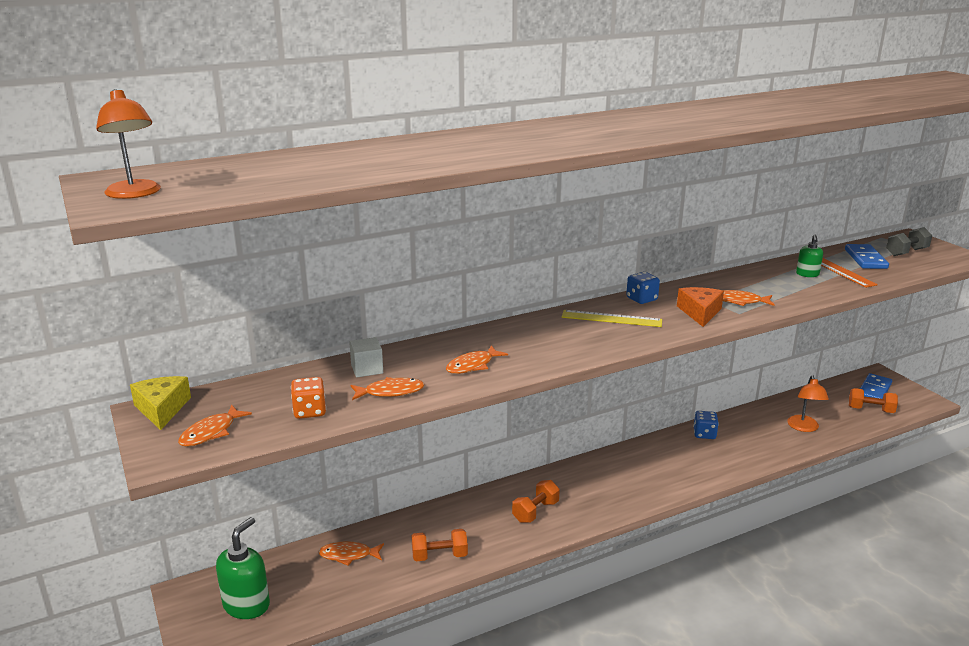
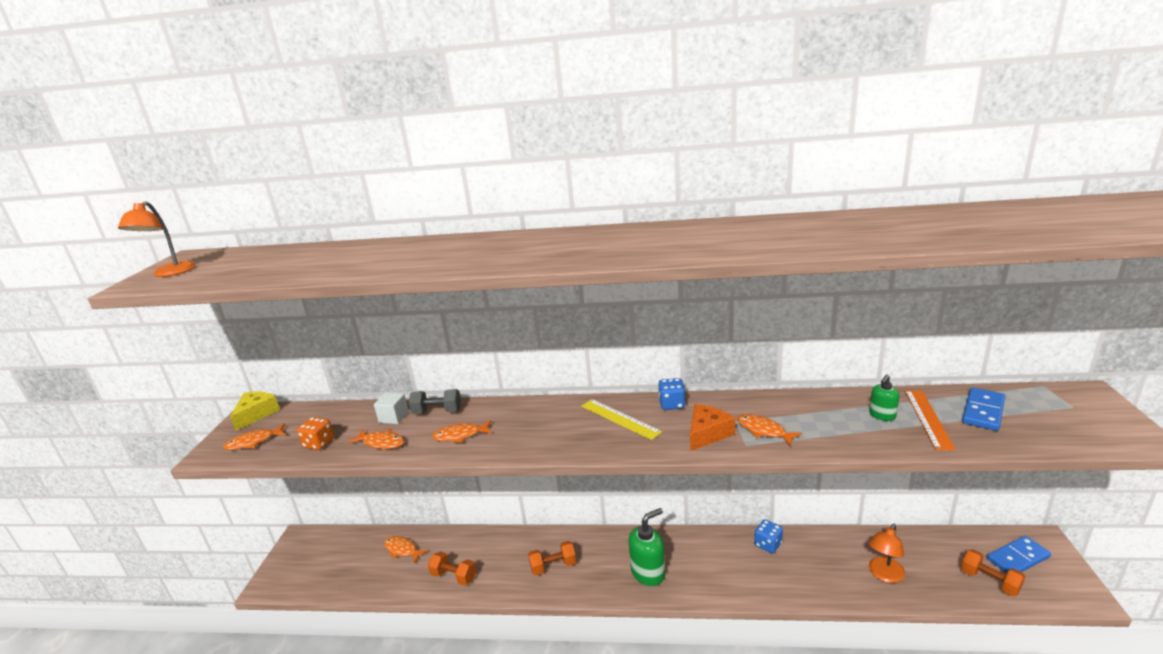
camera: 35 degrees right, 0 degrees up
green soap dispenser [216,517,270,619] -> green soap dispenser moved to [629,508,665,586]
grey dumbbell [886,227,932,256] -> grey dumbbell moved to [409,389,461,414]

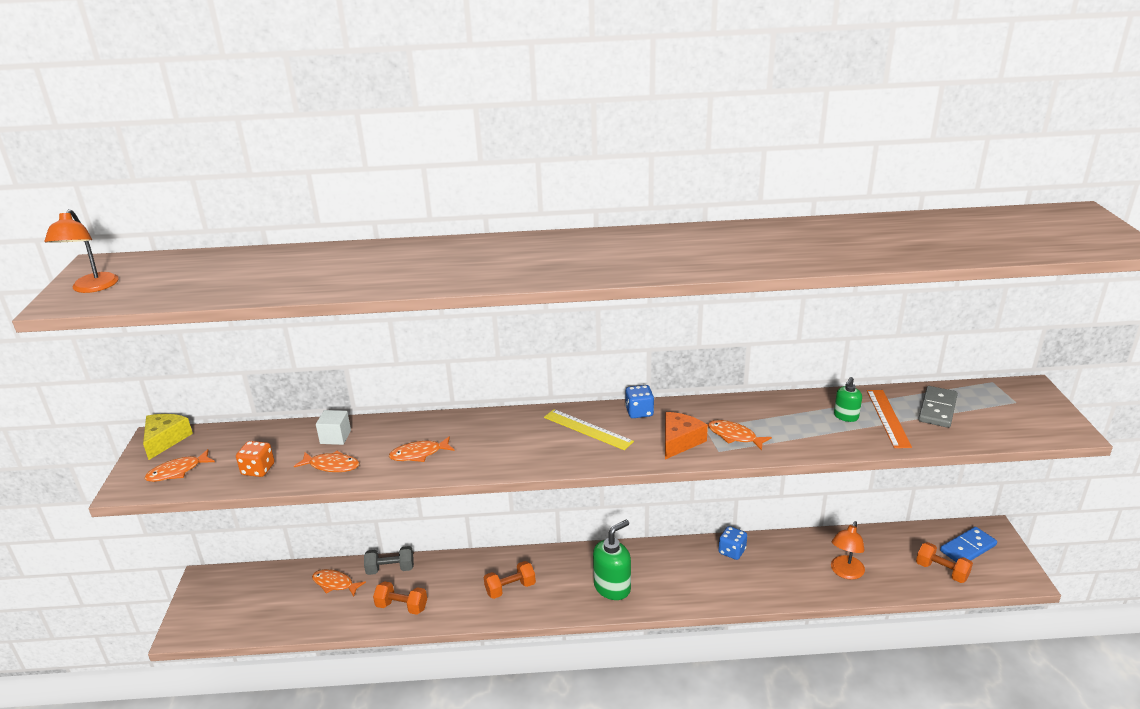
camera: 10 degrees left, 5 degrees up
grey dumbbell [409,389,461,414] -> grey dumbbell moved to [364,546,414,575]
blue domino [962,387,1005,431] -> grey domino [918,386,958,428]

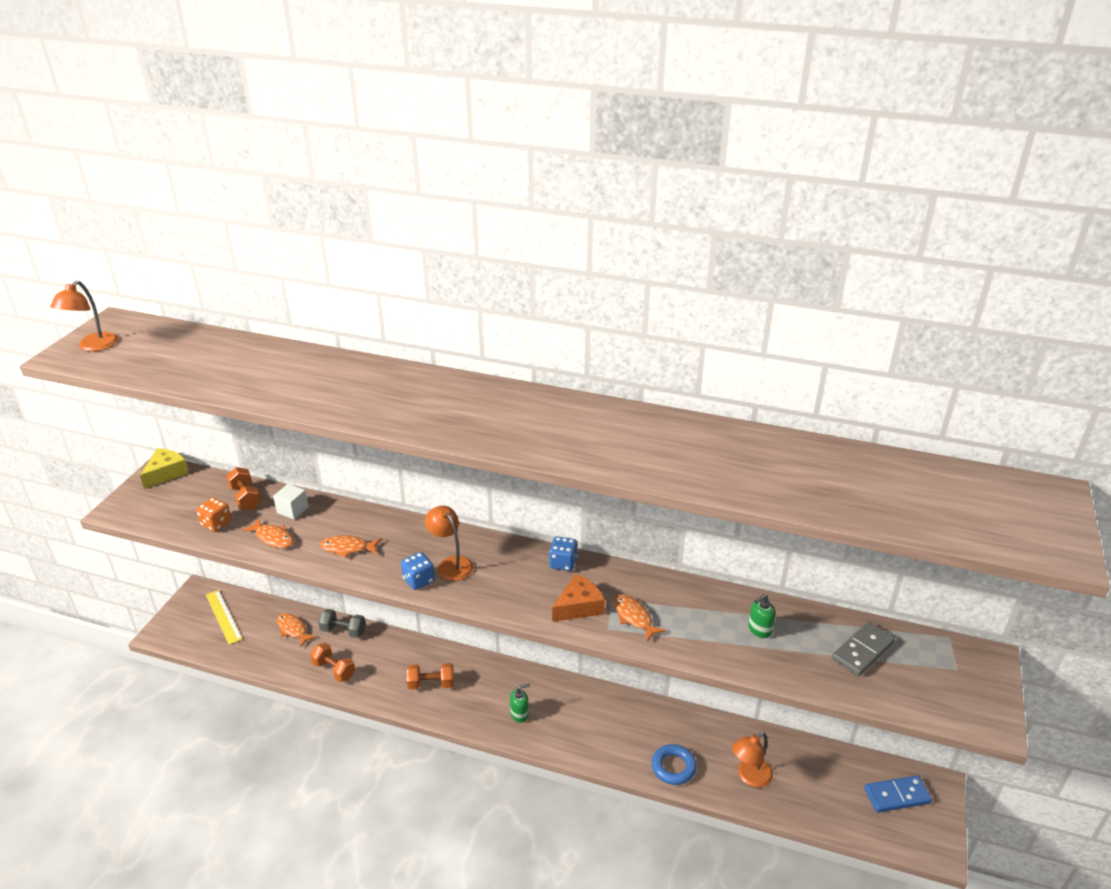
camera: 20 degrees right, 5 degrees up
orange fish [145,449,215,482] -> none
yellow ruler [544,409,634,450] -> yellow ruler moved to [206,590,243,645]
green soap dispenser [593,520,631,600] -> green soap dispenser [510,683,530,723], size x0.56
blue dice [718,526,747,560] -> blue dice moved to [401,552,435,590]
orange ruler [867,390,912,448] -> none
orange dumbbell [916,542,973,583] -> orange dumbbell moved to [226,467,261,510]
none -> orange lamp [425,506,474,581]
none -> blue ring [652,744,697,785]

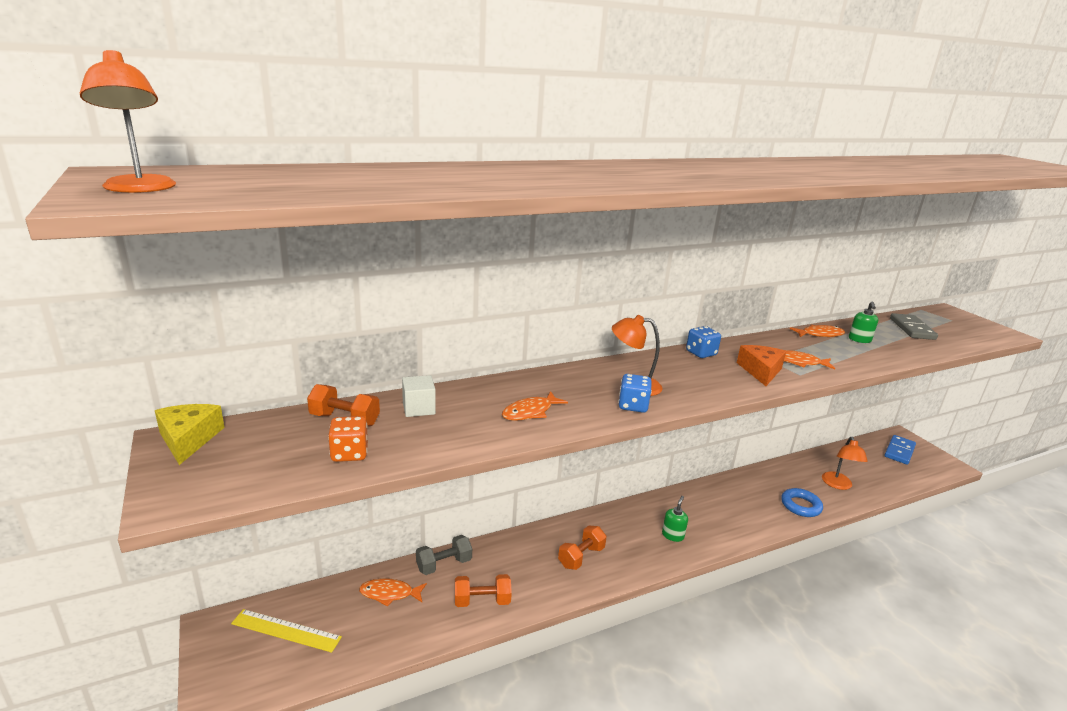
camera: 45 degrees left, 10 degrees down
orange fish [242,518,294,548] -> orange fish moved to [790,325,845,337]

